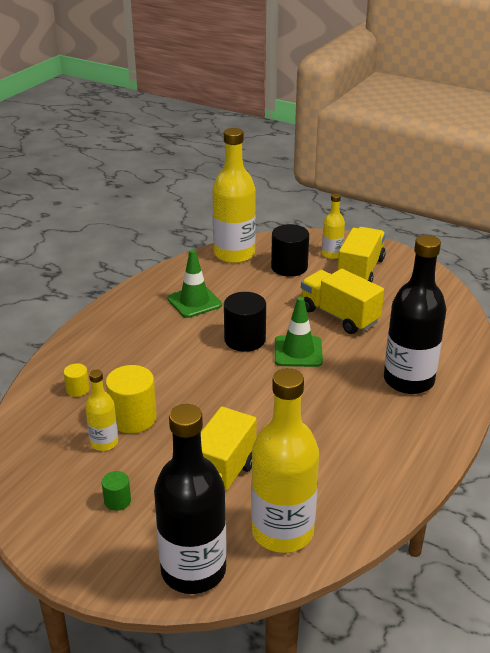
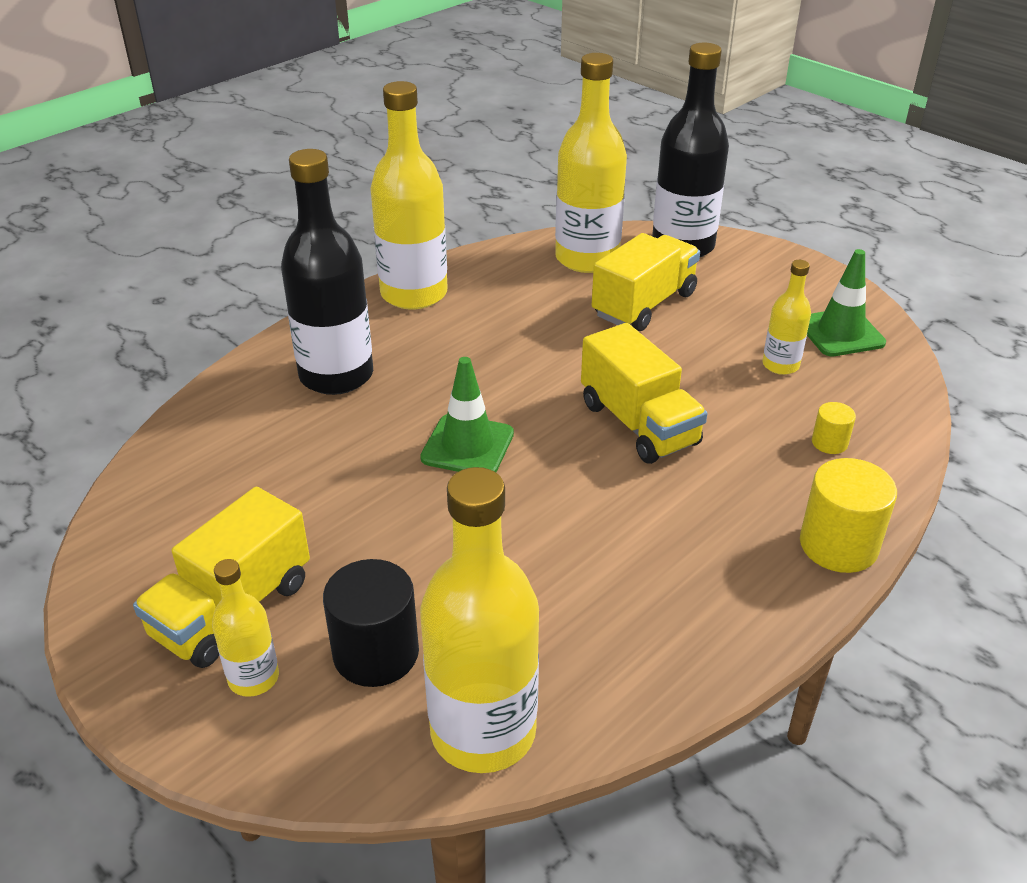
camera: 165 degrees left, 5 degrees up
green cylinder [102,471,131,511] -> none
yellow cylinder [106,365,157,433] -> yellow cylinder moved to [800,458,897,573]
green traffic cone [167,250,222,318] -> green traffic cone moved to [807,249,886,356]
black cylinder [224,292,266,352] -> none
yellow truck [301,269,384,334] -> yellow truck moved to [581,323,708,464]
none -> yellow bottle [370,81,448,309]

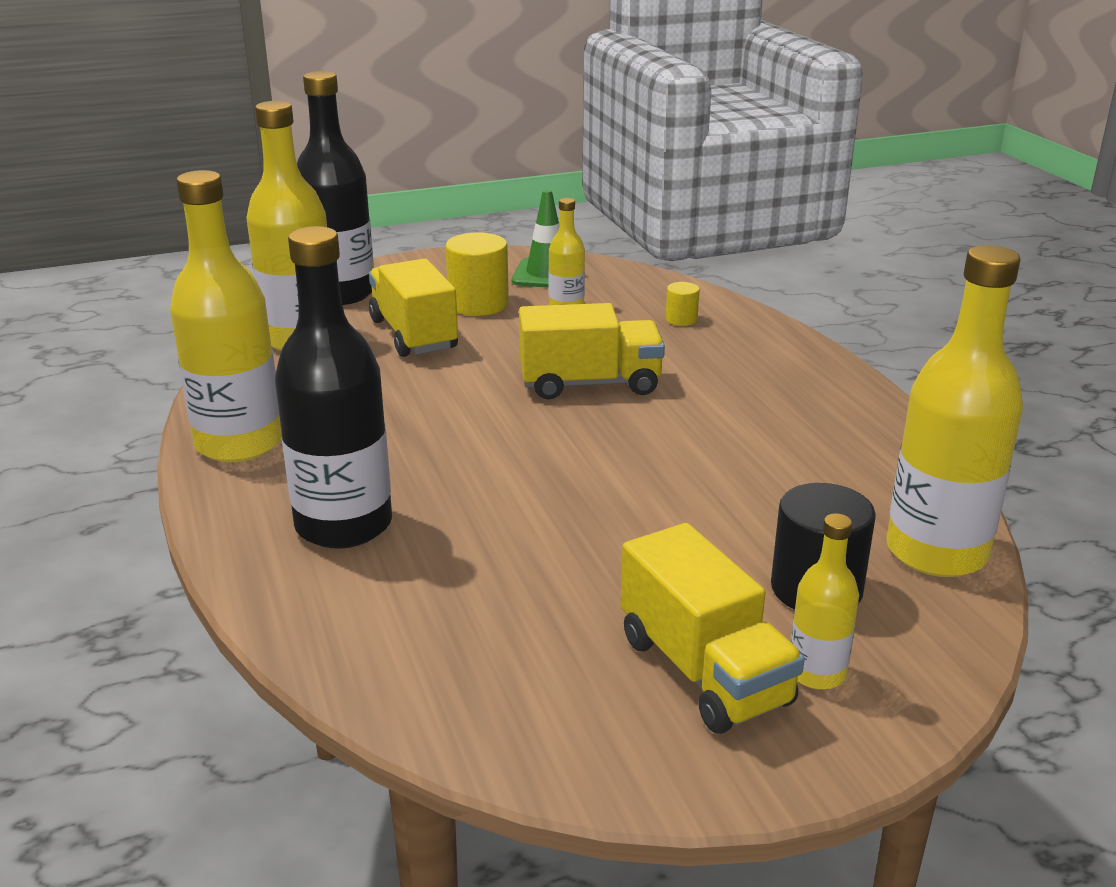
camera: 65 degrees left, 10 degrees down
green traffic cone [420,357,514,472] -> none
yellow cylinder [800,458,897,573] -> yellow cylinder moved to [445,232,509,316]

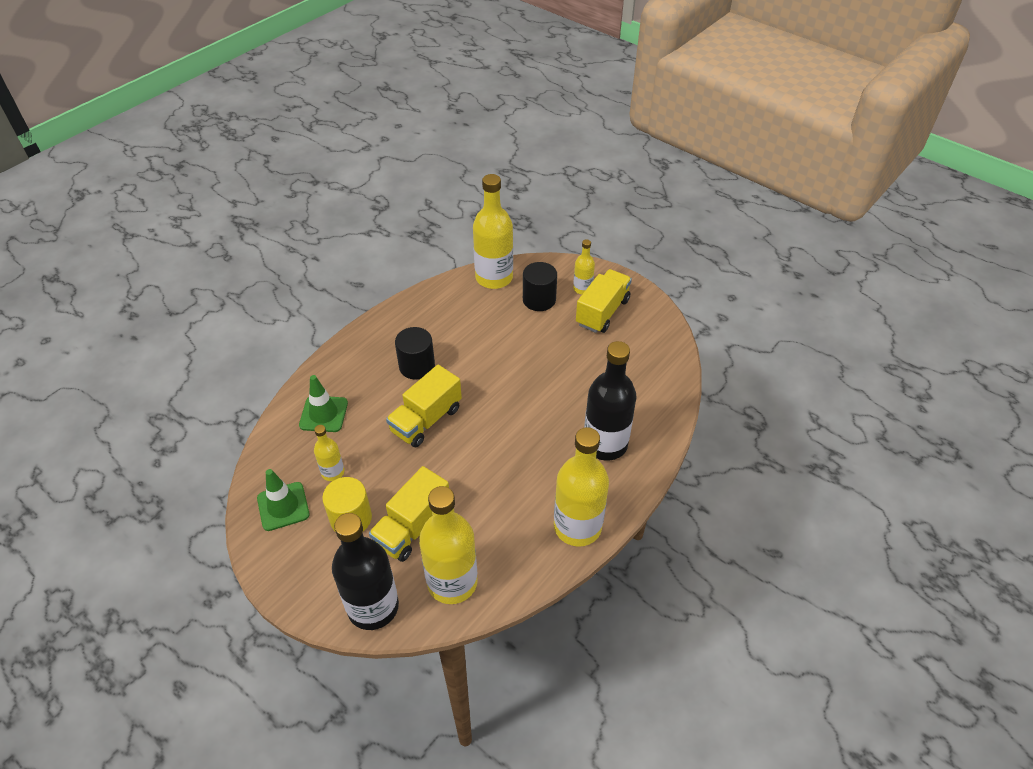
camera: 120 degrees left, 20 degrees up
yellow truck [519,303,665,400] -> yellow truck turned 105 degrees counterclockwise [386,365,462,447]
yellow cylinder [666,282,700,326] -> green traffic cone [299,375,348,432]
none -> black cylinder [395,327,435,380]

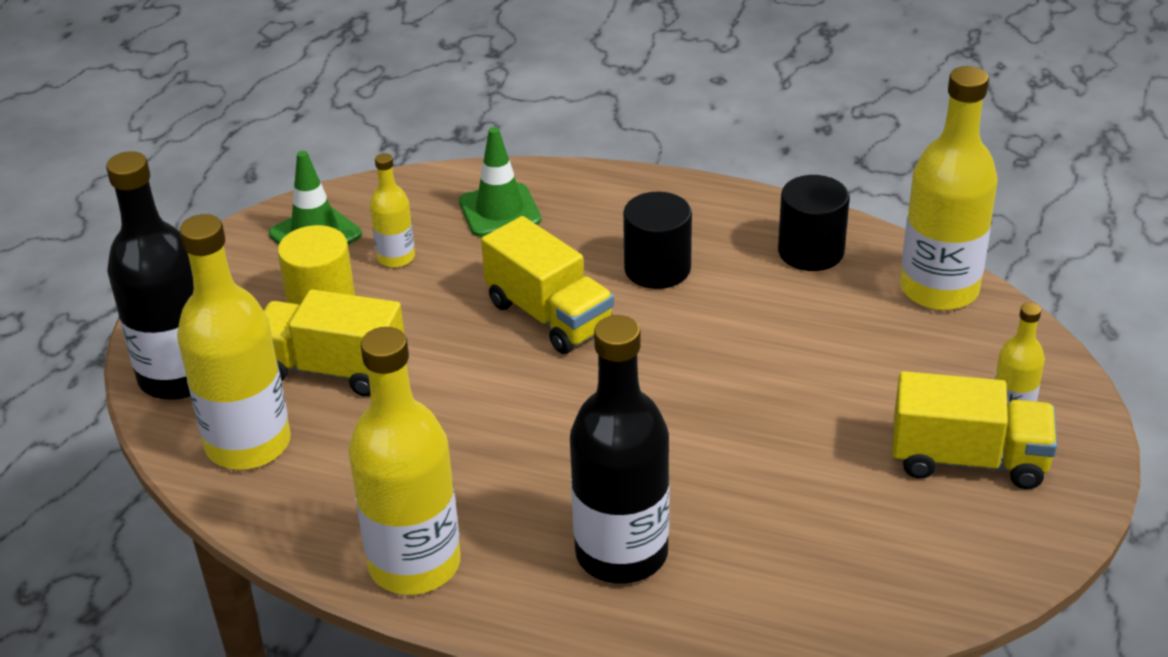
camera: 70 degrees right, 10 degrees down
yellow truck [386,365,462,447] -> yellow truck turned 150 degrees counterclockwise [481,216,614,354]
black cylinder [523,262,557,311] -> black cylinder moved to [778,175,850,271]

